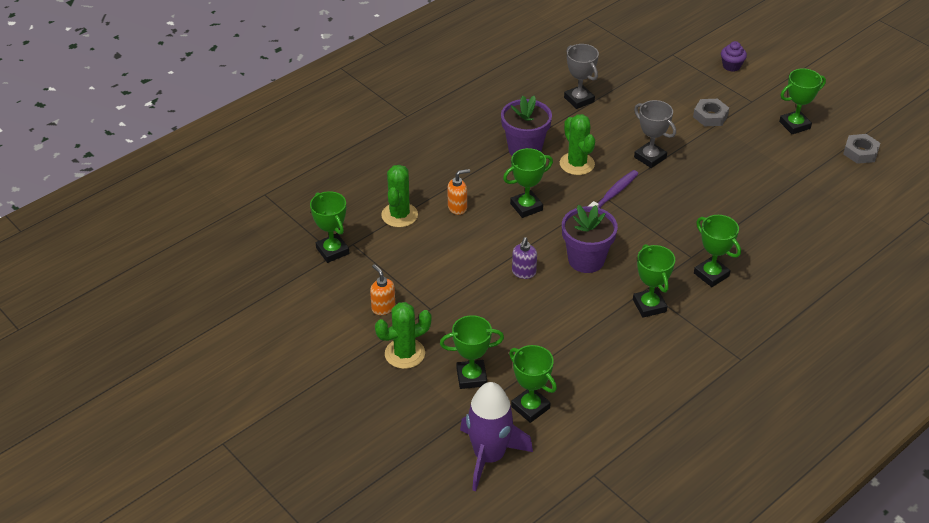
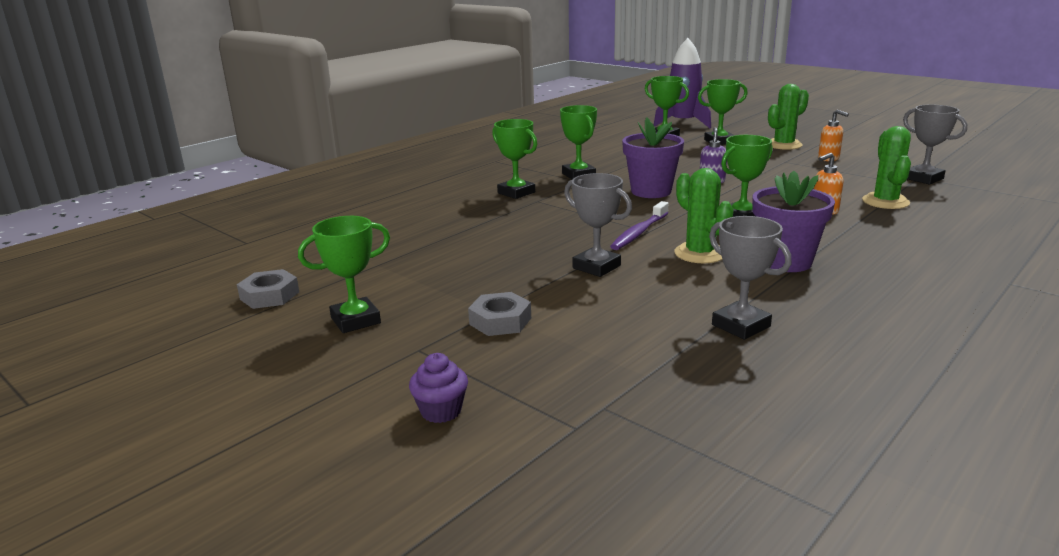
camera: 175 degrees right, 20 degrees down
green trophy [310,191,349,263] -> grey trophy [903,105,967,185]

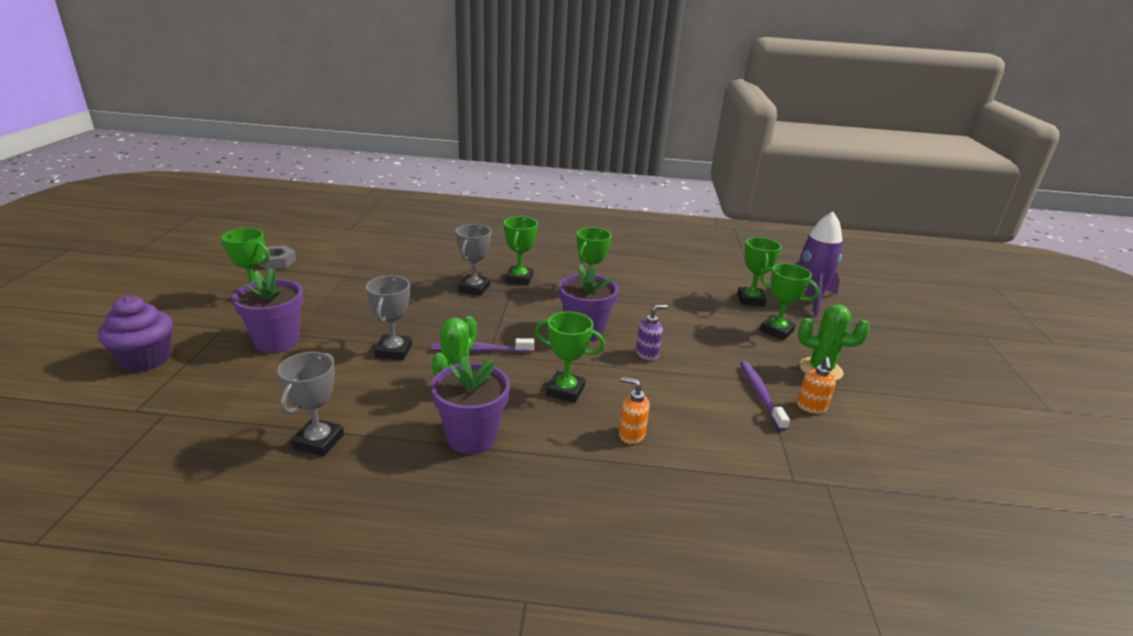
camera: 50 degrees right, 5 degrees up
purple cupcake [409,353,468,423] -> purple cupcake [98,295,173,372], size x1.72
grey nut [468,292,531,336] -> purple flower pot [232,268,303,353]
green cactus [862,126,911,209] -> none
grey trophy [903,105,967,185] -> grey trophy moved to [456,224,491,296]
none -> purple toothbrush [740,361,790,431]

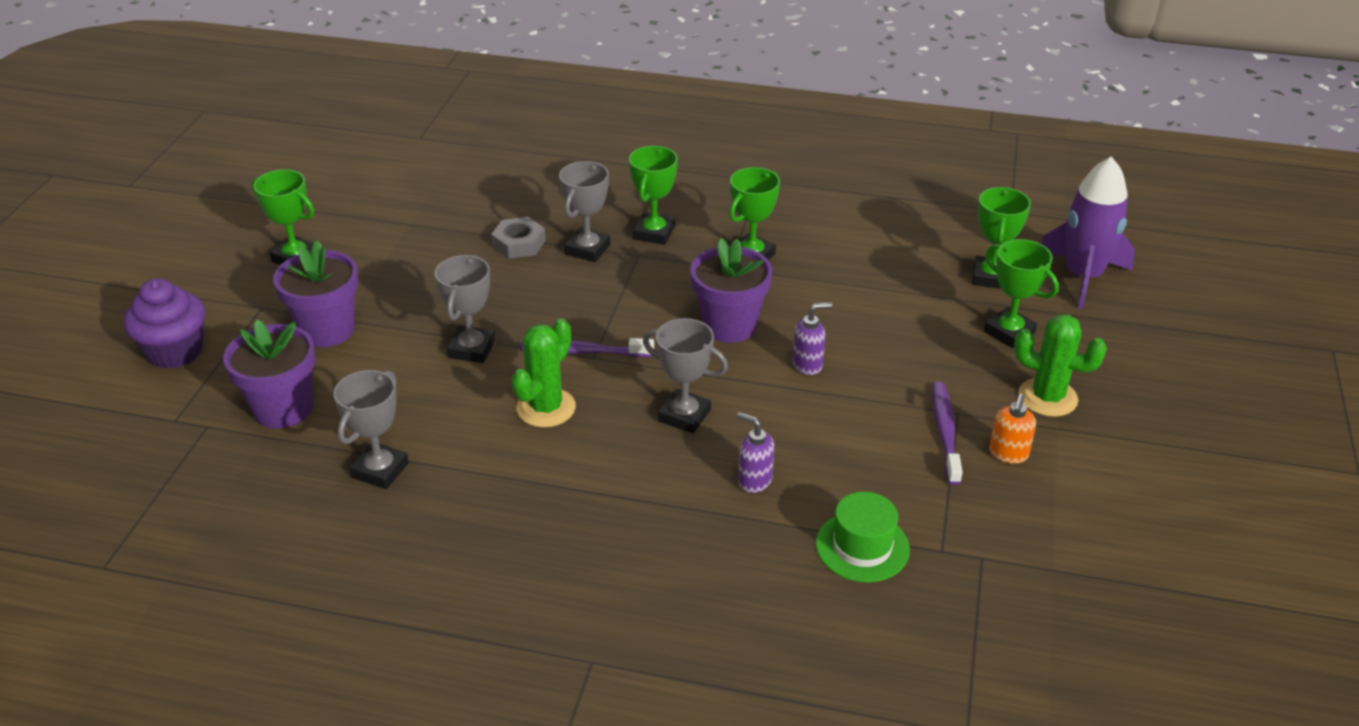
camera: 10 degrees right, 10 degrees up
grey nut [258,245,296,270] -> grey nut moved to [491,217,546,259]
purple flower pot [431,356,510,454] -> purple flower pot moved to [223,320,316,429]
green trophy [535,311,605,403] -> grey trophy [643,318,728,433]
orange soap dispenser [619,377,650,444] -> purple soap dispenser [737,412,774,493]
none -> green hat [816,492,910,582]

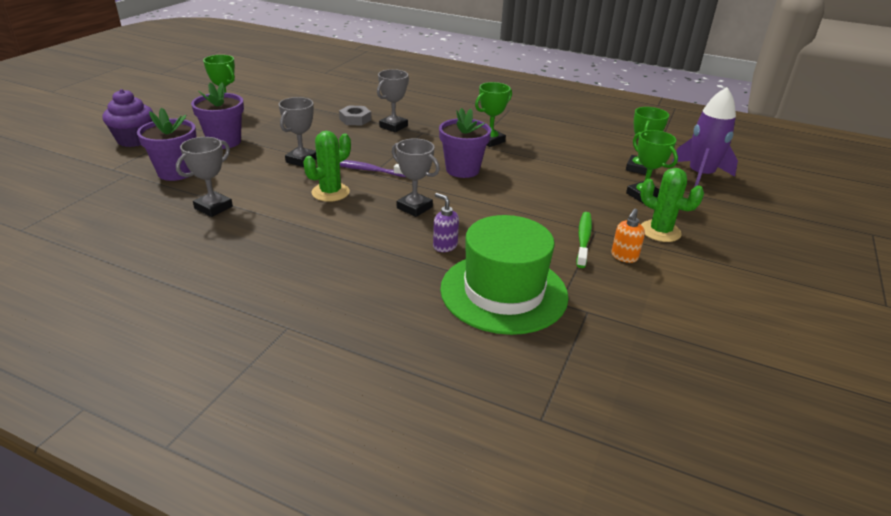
camera: 10 degrees right, 5 degrees down
green trophy [629,146,678,245] -> none
purple soap dispenser [792,302,832,375] -> none
green hat [816,492,910,582] -> green hat [440,215,568,335], size x1.92
purple toothbrush [932,382,963,485] -> green toothbrush [576,212,592,268]

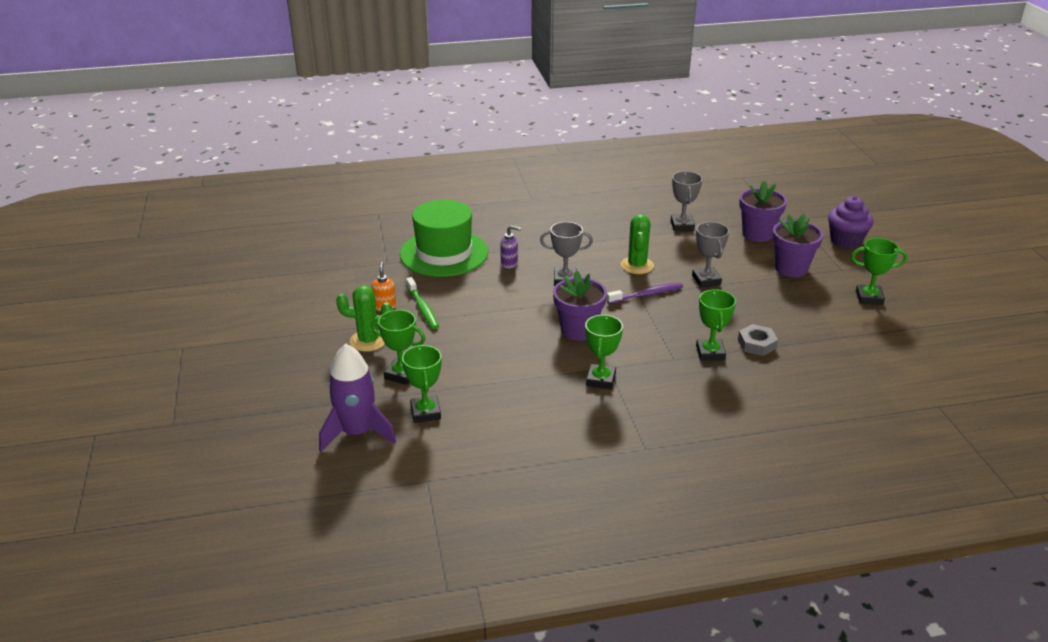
camera: 145 degrees right, 0 degrees up
grey trophy [377,69,409,132] -> green trophy [696,289,736,361]

